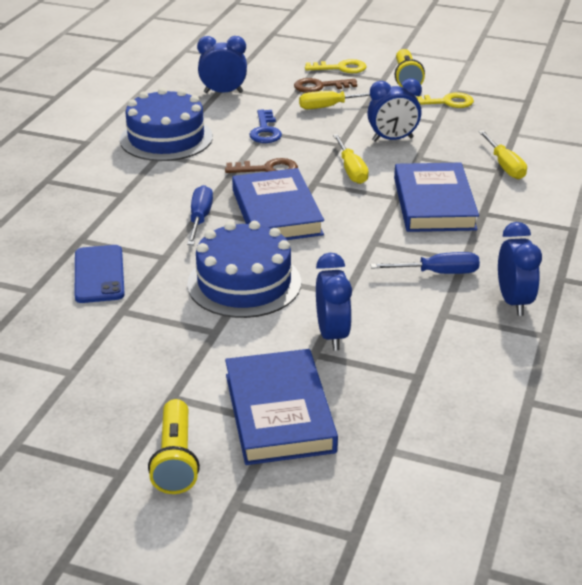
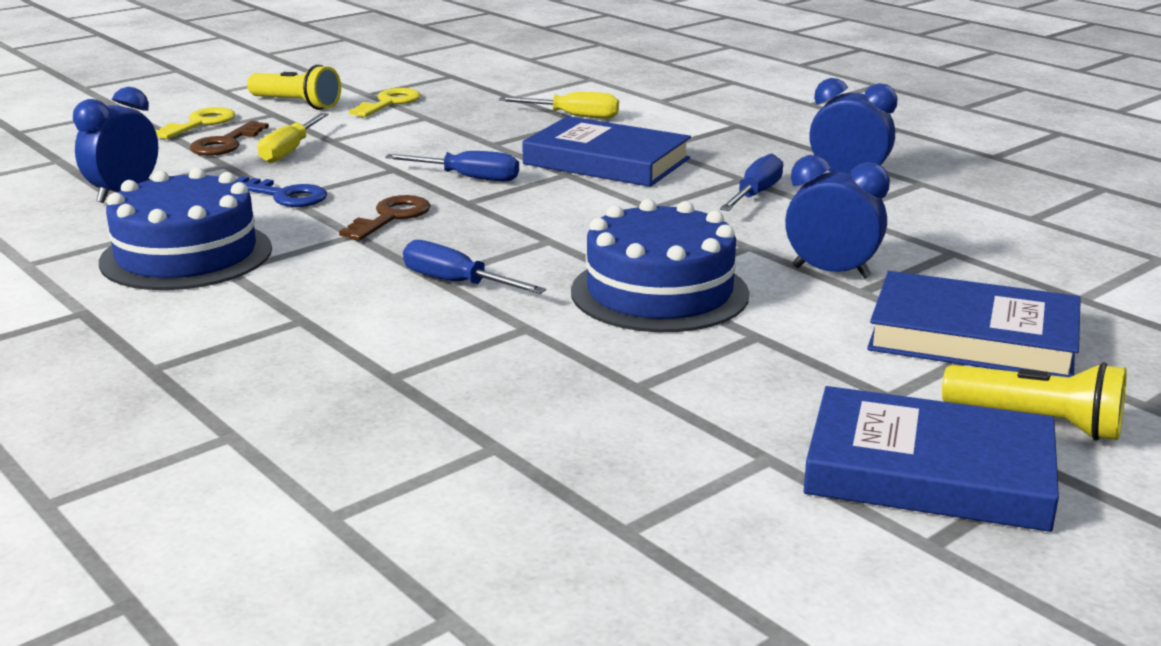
camera: 60 degrees left, 10 degrees down
blue phone [75,245,125,303] -> none
blue book [232,168,324,240] -> blue book moved to [803,386,1059,532]
yellow screwdriver [333,134,369,184] -> blue screwdriver [385,151,519,182]
blue clock [367,78,422,142] -> none

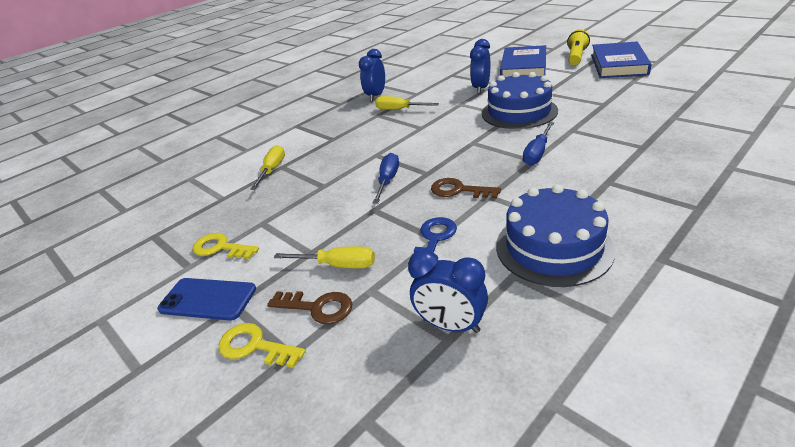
camera: 90 degrees left, 10 degrees up
yellow flashlight [247,65,341,110] -> blue phone [157,278,256,321]
blue book [522,116,691,187] -> none
blue screwdriver [720,154,783,211] -> yellow screwdriver [375,96,439,110]

